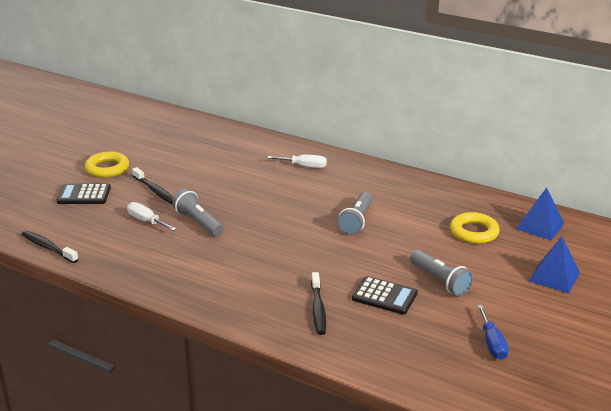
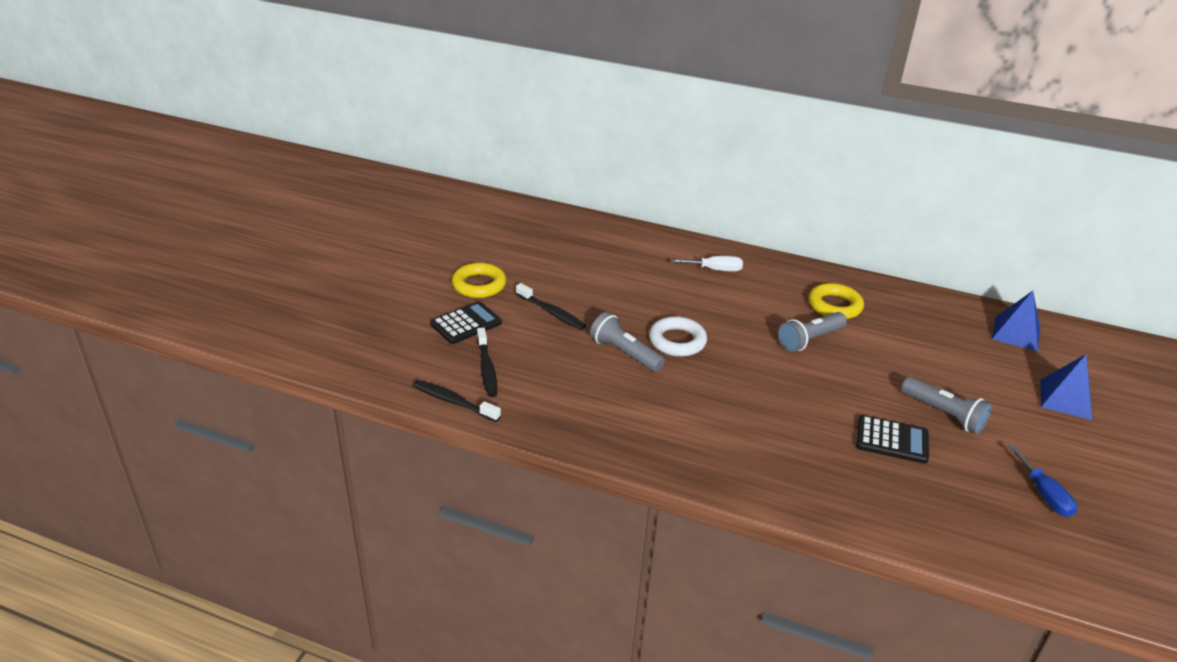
camera: 10 degrees left, 5 degrees up
black calculator [56,184,111,204] -> black calculator turned 150 degrees clockwise [430,301,502,344]
white screwdriver [127,202,176,231] -> none
black toothbrush [311,272,326,335] -> black toothbrush moved to [477,327,497,397]
grey flashlight [337,192,372,235] -> grey flashlight turned 45 degrees clockwise [778,312,847,352]
yellow ring [450,212,500,244] -> yellow ring moved to [808,283,864,319]
none -> white ring [649,316,707,357]

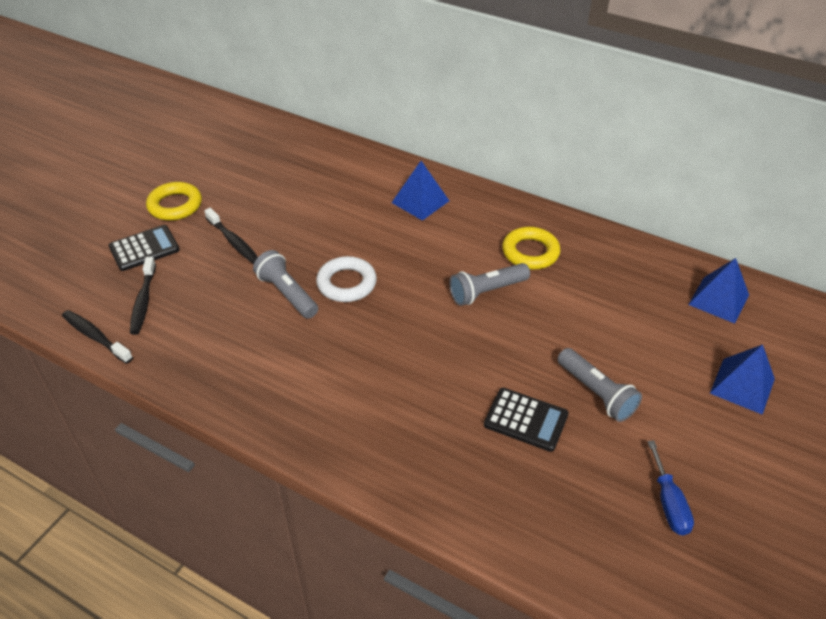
camera: 10 degrees right, 10 degrees up
white screwdriver [670,256,743,272] -> blue pyramid [392,161,449,221]

